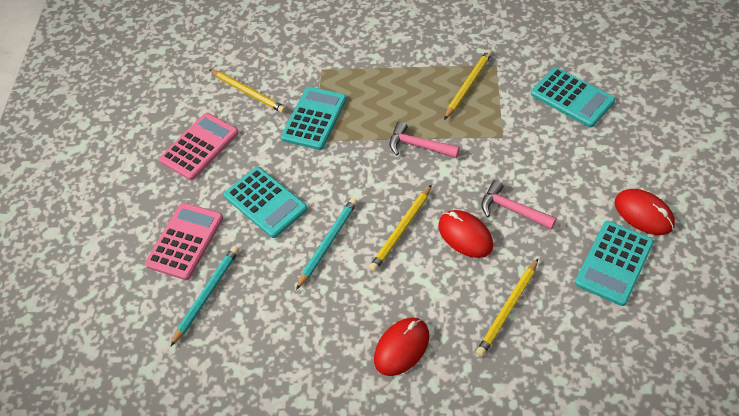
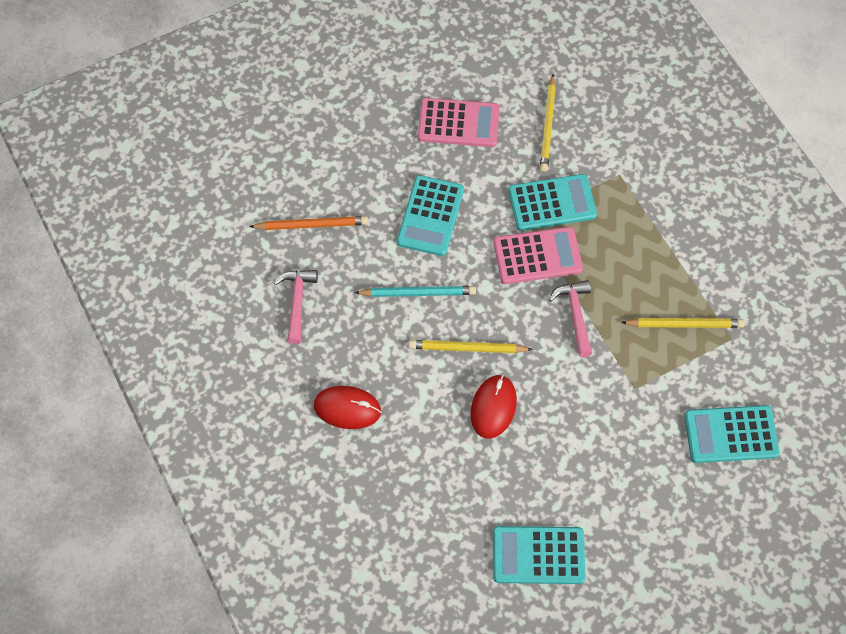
camera: 55 degrees right, 10 degrees up
pink calculator [145,203,223,280] -> pink calculator moved to [493,227,583,284]
turquoise pencil [170,246,239,347] -> orange pencil [249,216,368,230]
yellow pencil [476,259,538,357] -> none
pink hammer [481,180,557,229] -> pink hammer moved to [274,270,318,344]
turquoise calculator [531,67,615,127] -> turquoise calculator turned 75 degrees clockwise [684,405,780,463]
red mouse [615,189,675,235] -> none

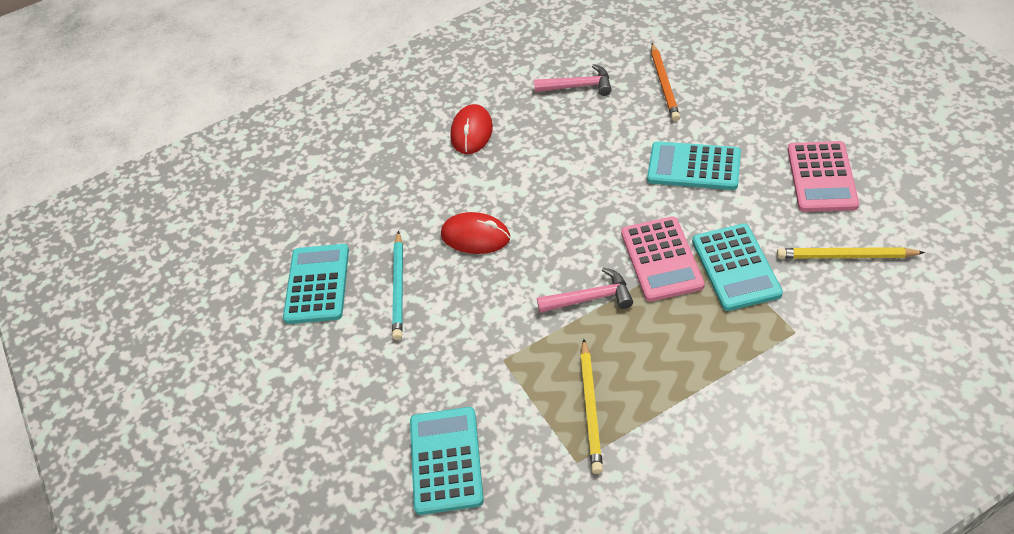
camera: 95 degrees right, 15 degrees down
turquoise pencil [354,286,476,297] -> turquoise pencil moved to [392,231,403,340]
yellow pencil [409,340,533,353] -> none

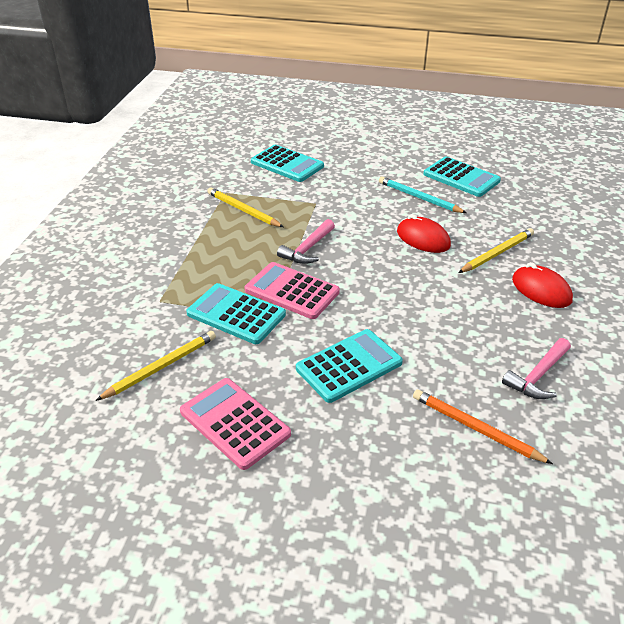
camera: 125 degrees right, 10 degrees down
red mouse [441,212,510,254] -> red mouse turned 75 degrees clockwise [397,214,451,253]
none -> yellow pencil [458,228,534,273]

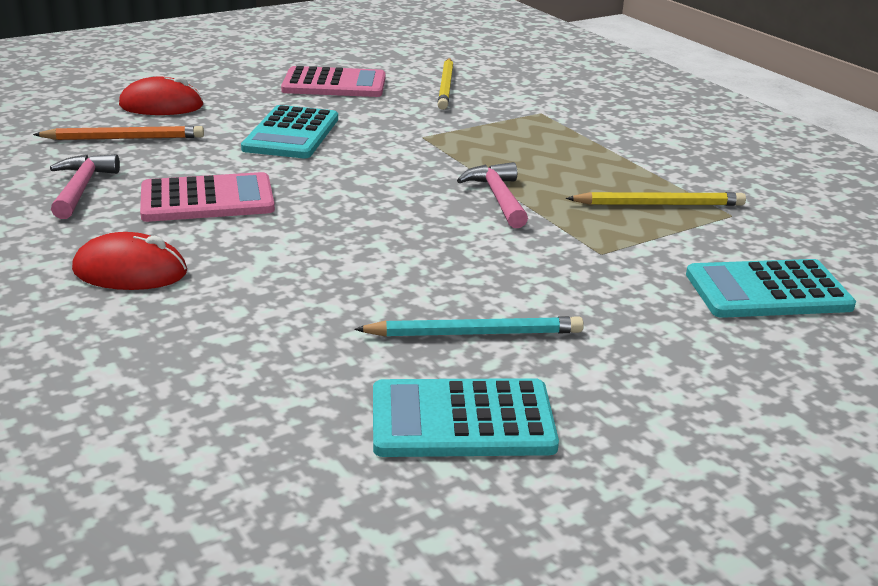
camera: 135 degrees right, 10 degrees down
turquoise calculator [186,283,286,344] -> none
pink calculator [244,262,340,319] -> pink calculator moved to [140,172,275,222]
red mouse [397,214,451,253] -> red mouse moved to [119,77,203,115]
yellow pencil [458,228,534,273] -> none

